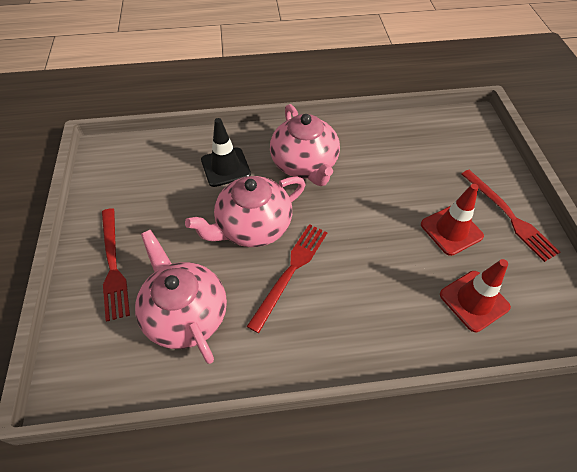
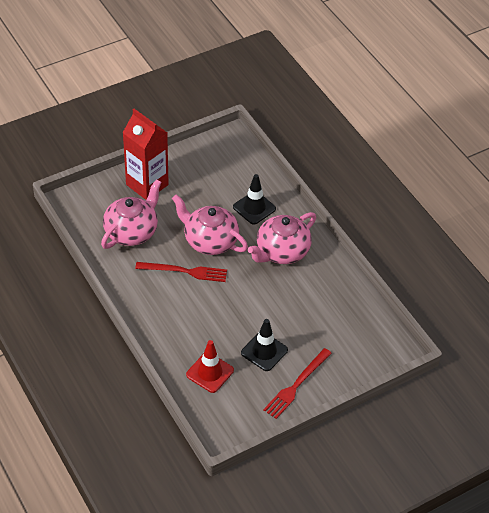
camera: 65 degrees right, 5 degrees down
red fork [102,208,130,322] -> red carton [123,109,169,200]
red traffic cone [421,184,484,256] -> black traffic cone [241,319,288,371]

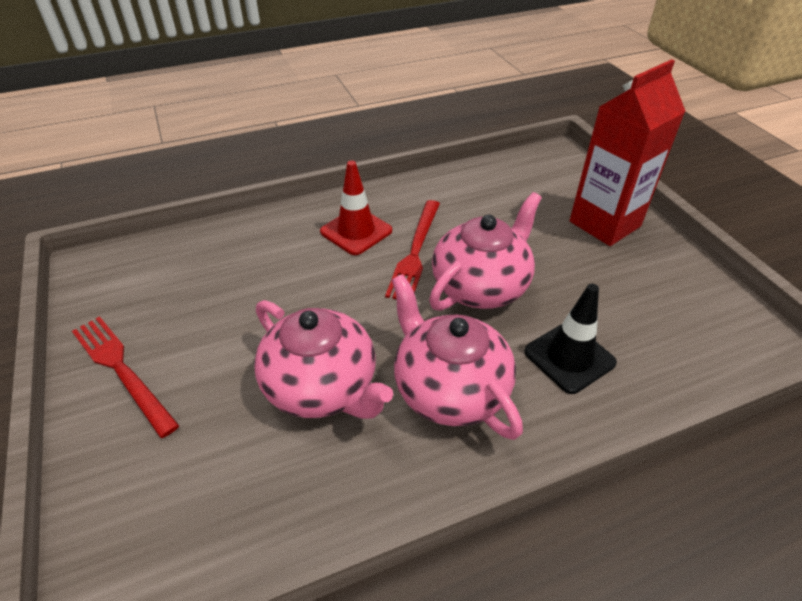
camera: 100 degrees right, 5 degrees down
pink teapot [101,179,162,249] -> pink teapot moved to [254,300,393,419]
red traffic cone [186,340,234,393] -> red traffic cone moved to [320,161,392,255]
black traffic cone [241,319,288,371] -> none

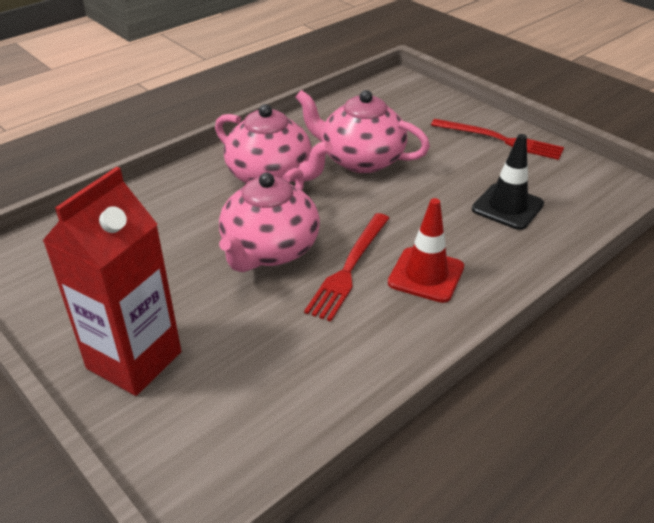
camera: 160 degrees right, 5 degrees down
red fork [385,200,440,299] -> red fork turned 150 degrees counterclockwise [304,213,389,322]
black traffic cone [524,284,617,394] -> black traffic cone moved to [472,134,544,230]

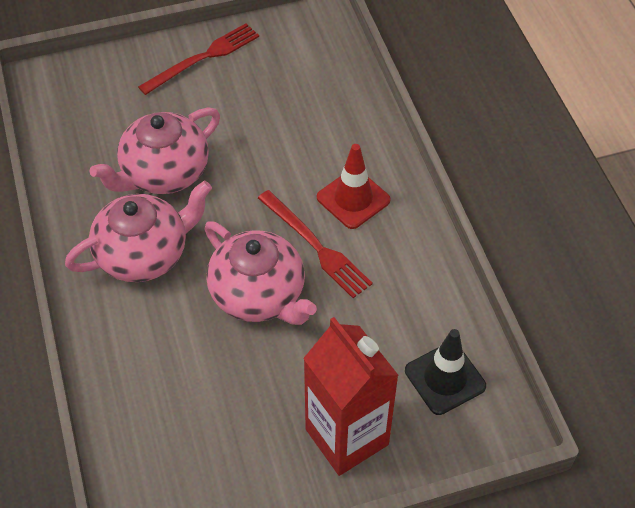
camera: 65 degrees left, 15 degrees up
black traffic cone [472,134,544,230] -> black traffic cone moved to [405,329,486,415]

